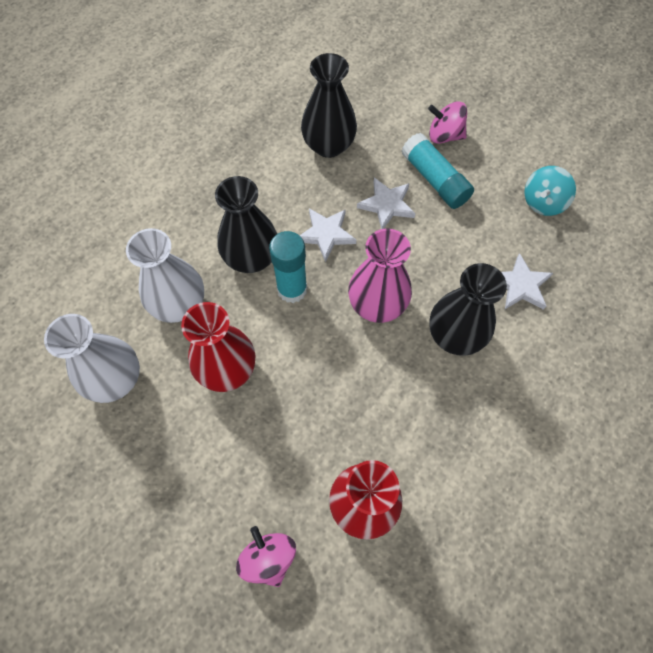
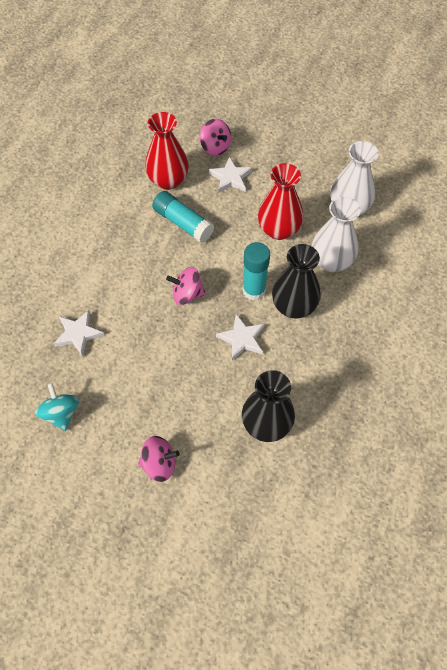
camera: 165 degrees right, 5 degrees down
pink vase [348,229,412,323] -> pink spinning top [166,267,206,305]
white star [357,177,416,229] -> white star moved to [209,157,252,193]
turquoise glue stick [401,133,474,209] -> turquoise glue stick moved to [152,191,214,243]
black vase [429,263,507,356] -> none
turquoise spinning top [524,166,576,216] -> turquoise spinning top turned 45 degrees counterclockwise [35,383,79,431]

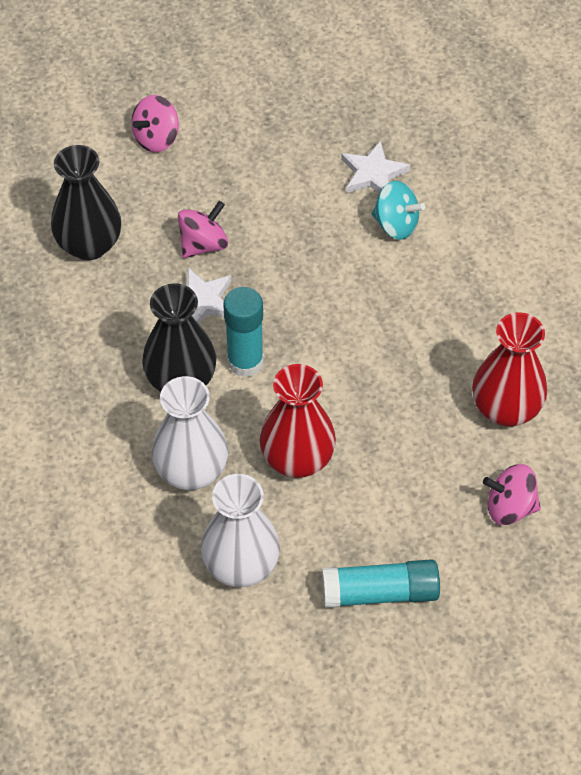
camera: 135 degrees right, 5 degrees down
turquoise spinning top [35,383,79,431] -> turquoise spinning top moved to [372,181,425,240]
turquoise glue stick [152,191,214,243] -> turquoise glue stick moved to [322,559,440,608]
pink spinning top [166,267,206,305] -> pink spinning top moved to [178,201,228,258]
white star [209,157,252,193] -> none

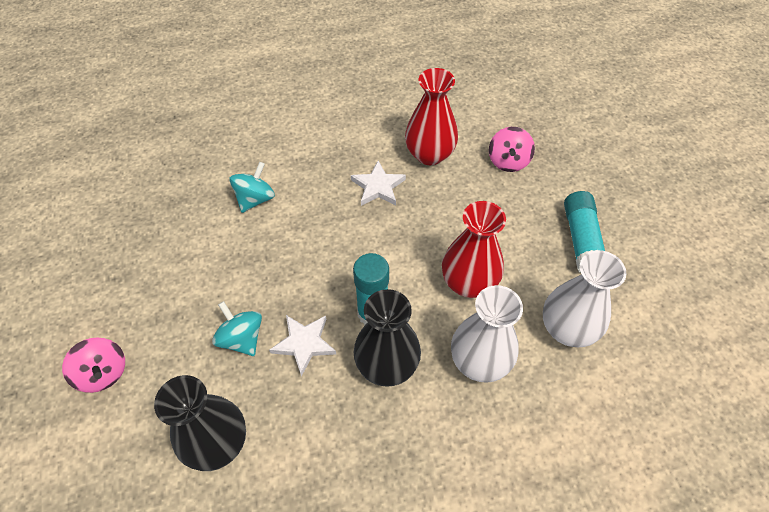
camera: 85 degrees left, 0 degrees up
pink spinning top [178,201,228,258] -> turquoise spinning top [212,301,262,356]
white star [341,140,410,193] -> white star moved to [351,161,406,206]

